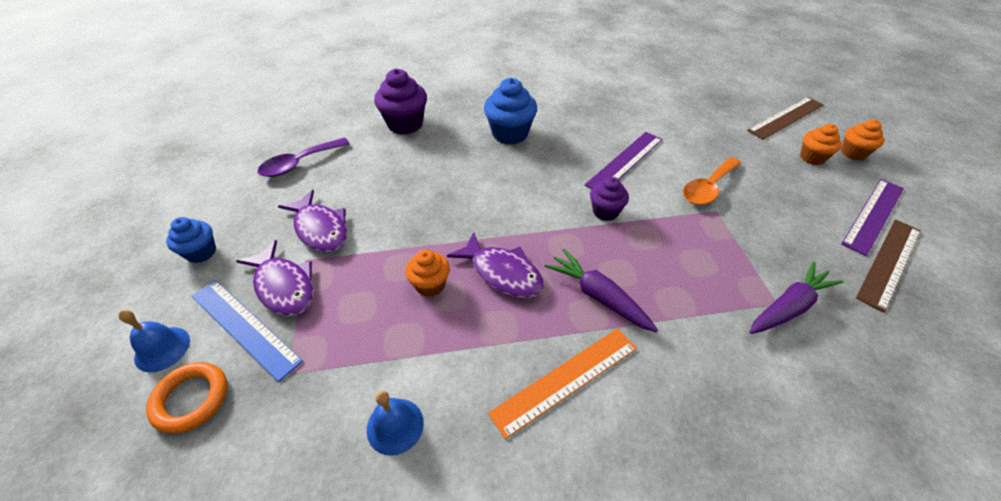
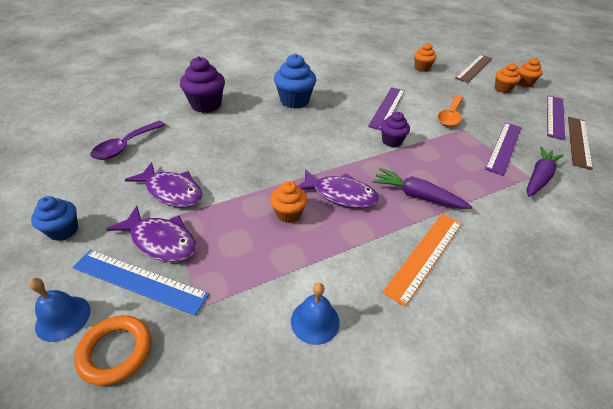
camera: 20 degrees left, 5 degrees down
none -> orange cupcake [414,43,436,72]
none -> purple ruler [485,122,522,176]

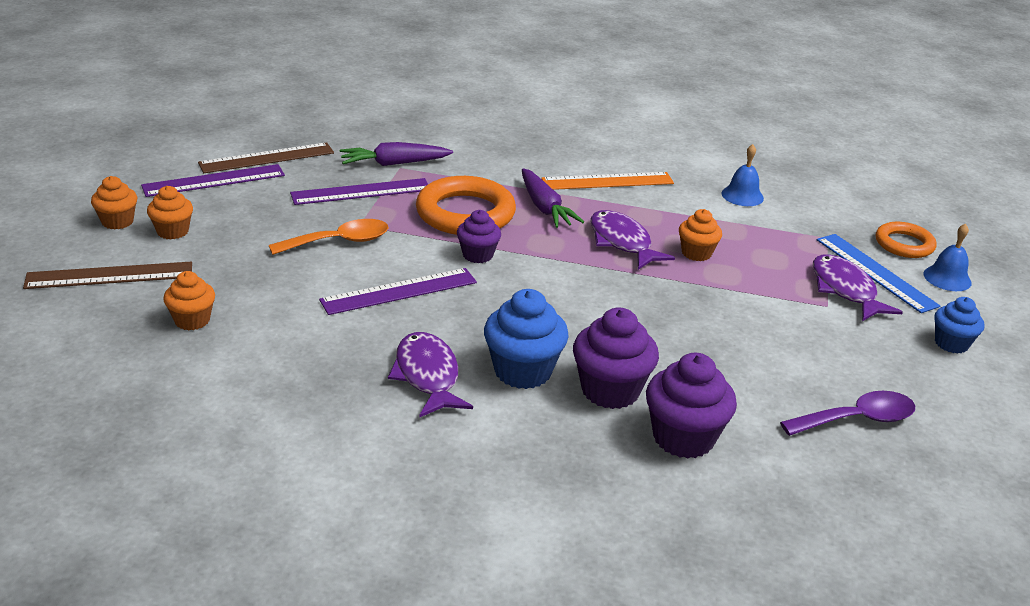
camera: 140 degrees left, 10 degrees down
purple fish [125,162,203,208] -> purple fish moved to [388,332,473,418]
none -> orange ring [416,176,516,235]
none -> purple cupcake [573,307,659,409]

